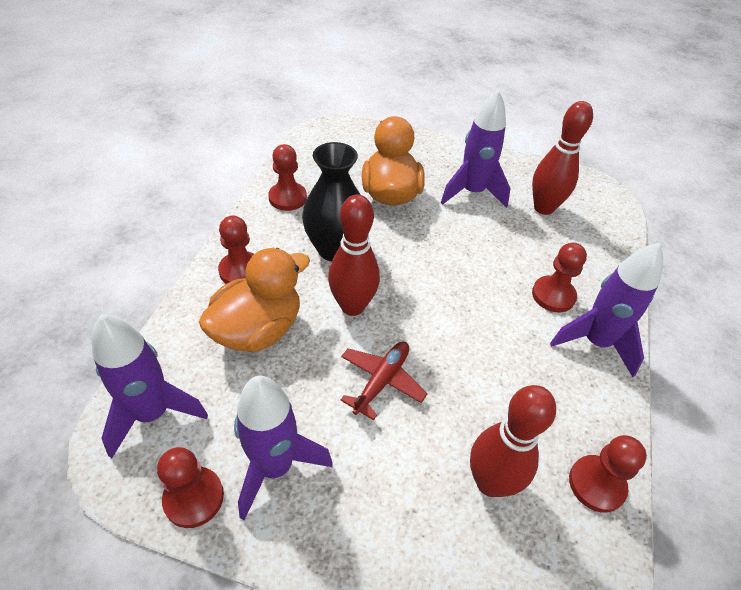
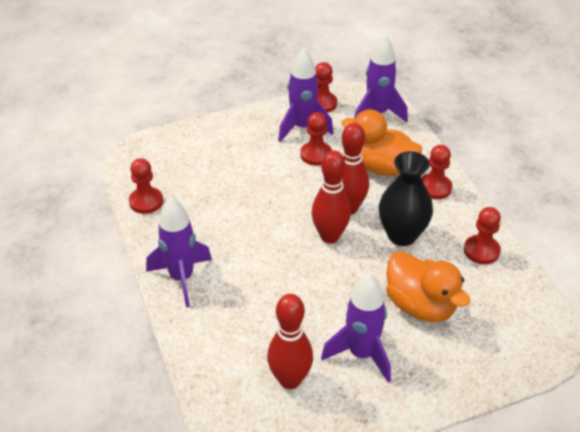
camera: 145 degrees right, 5 degrees down
orange duck [199,248,310,352] -> orange duck turned 105 degrees clockwise [342,109,422,176]
red plane [341,342,428,420] -> none
red bowling pin [470,385,556,497] -> red bowling pin moved to [312,150,351,243]
red pawn [532,243,587,312] -> red pawn moved to [300,112,332,166]

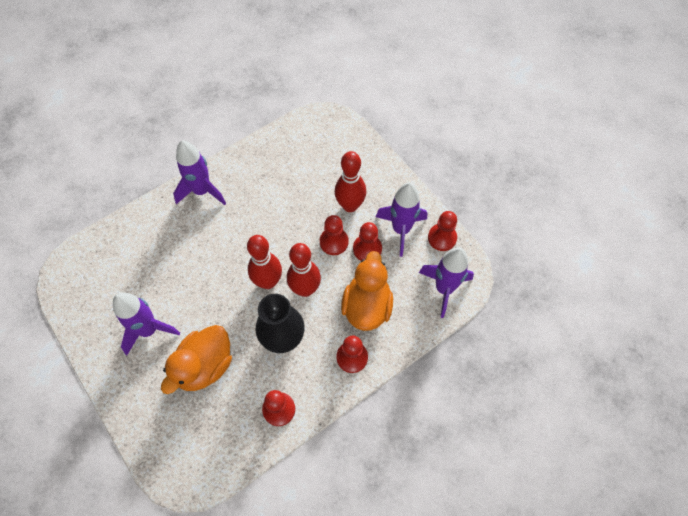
camera: 75 degrees right, 20 degrees up
red pawn [129,158,163,214] -> red pawn moved to [320,215,349,255]
red bowling pin [267,294,313,389] -> red bowling pin moved to [335,151,366,212]

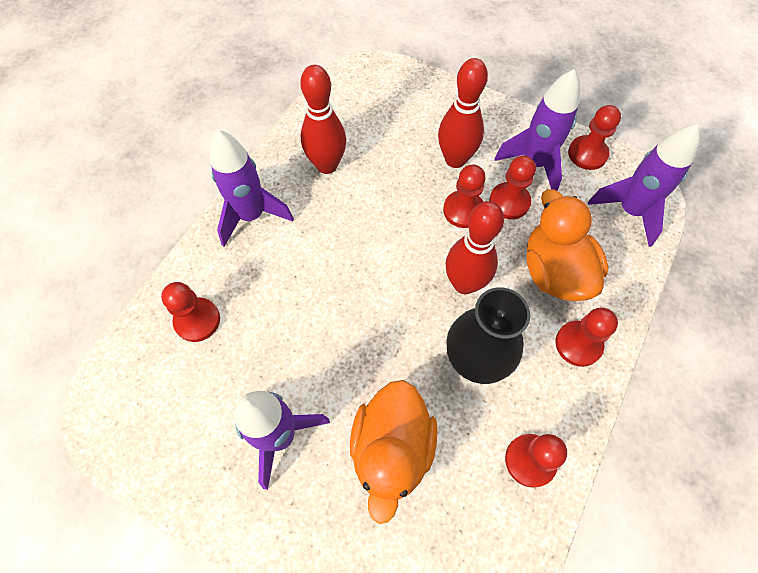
camera: 25 degrees left, 0 degrees up
red bowling pin [247,235,282,289] -> red bowling pin moved to [300,65,346,174]
none -> red pawn [161,282,220,342]

